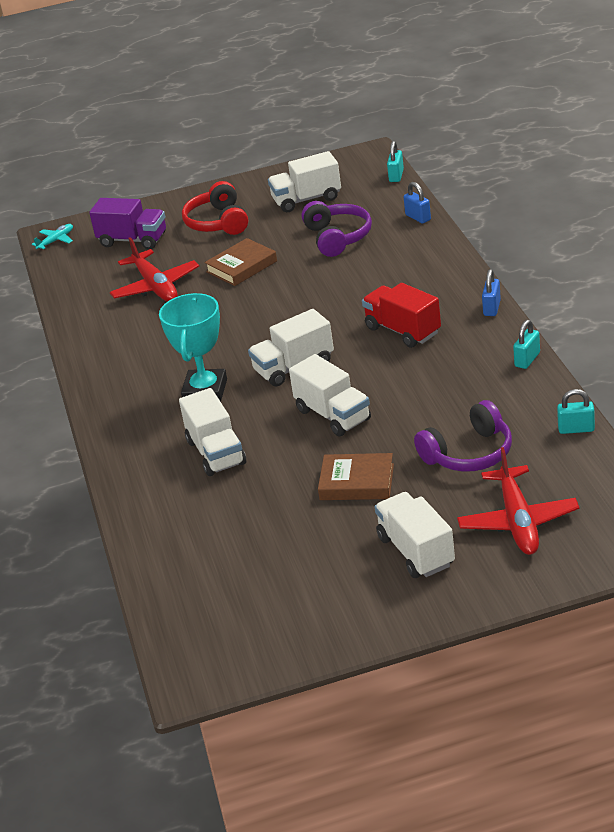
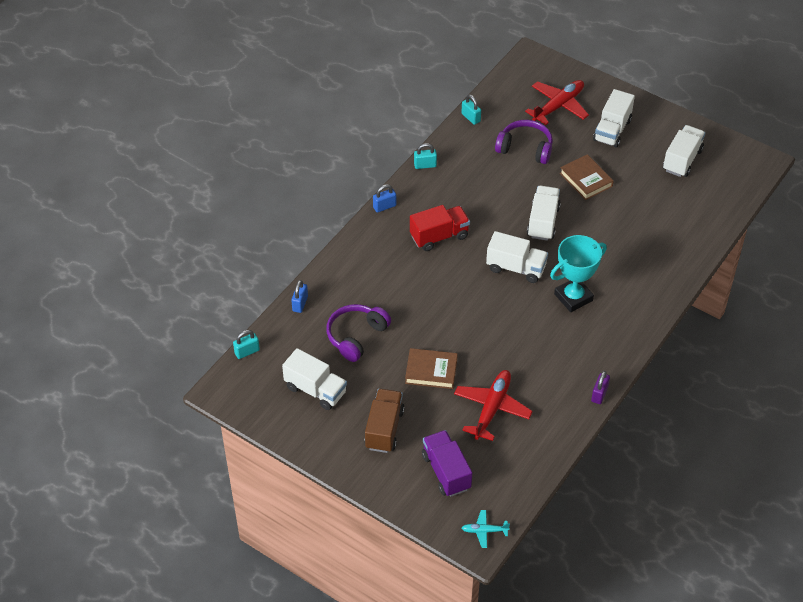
camera: 135 degrees left, 15 degrees up
white truck [179,388,246,476] -> white truck moved to [663,125,705,177]
red headphones [182,181,248,235] -> brown truck [364,389,405,453]
red truck [362,283,441,348] -> red truck turned 120 degrees counterclockwise [410,205,470,251]
none -> purple padlock [591,371,610,404]

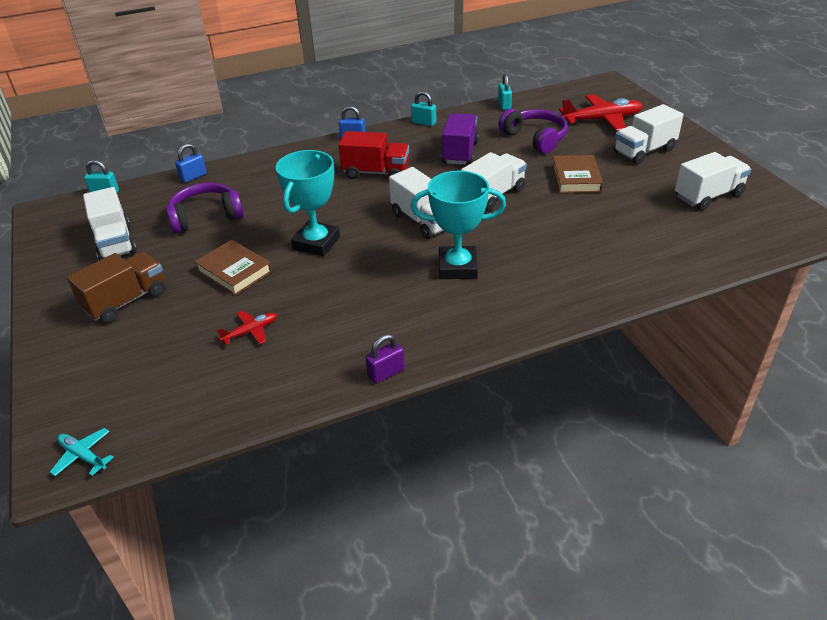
camera: 35 degrees right, 10 degrees down
purple truck [422,430,472,497] -> purple truck moved to [441,113,479,165]
red plane [454,370,533,441] -> red plane [217,310,277,345], size x0.51
none -> turquoise trophy [276,150,340,256]

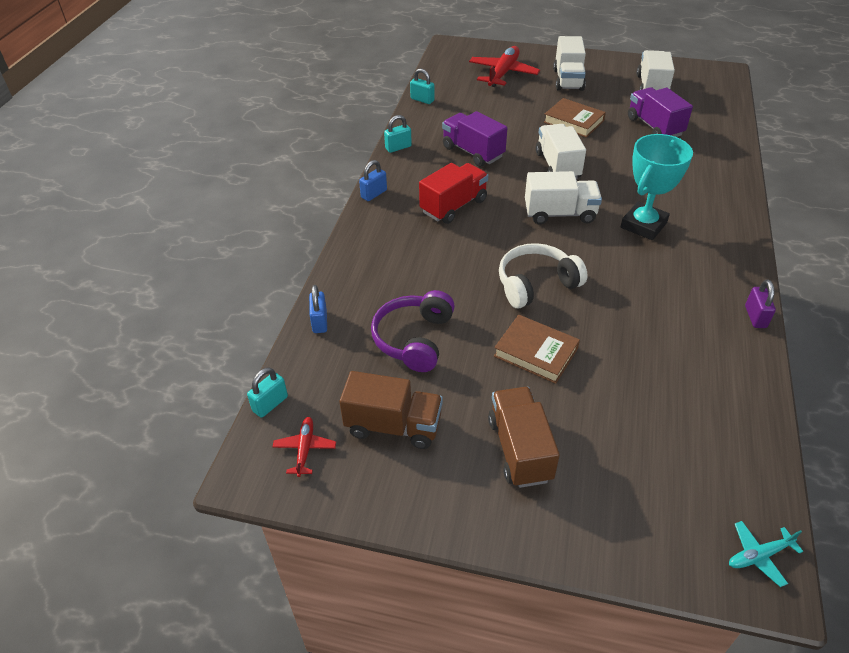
camera: 55 degrees left, 5 degrees up
white truck [83,187,137,260] -> brown truck [339,371,443,449]
brown book [194,240,272,296] -> brown book turned 45 degrees clockwise [494,315,580,384]
red plane [217,310,277,345] -> red plane moved to [273,417,336,477]
turquoise trophy [276,150,340,256] -> white headphones [499,243,588,308]
purple headphones [498,109,568,154] -> none
none -> purple truck [628,87,693,137]

